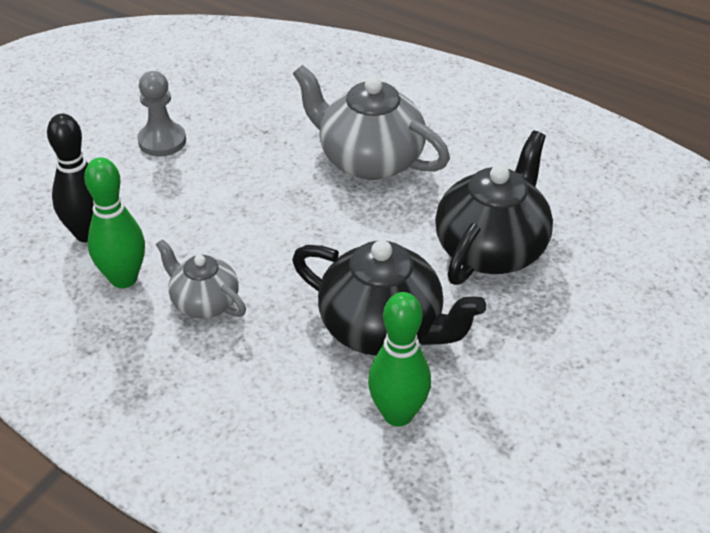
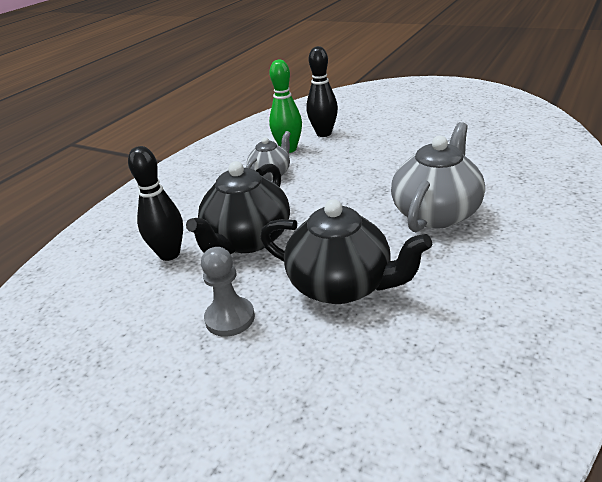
camera: 90 degrees right, 10 degrees down
grey pawn [138,71,186,157] -> grey pawn moved to [201,247,255,337]
green bowling pin [368,292,431,427] -> black bowling pin [128,146,183,261]

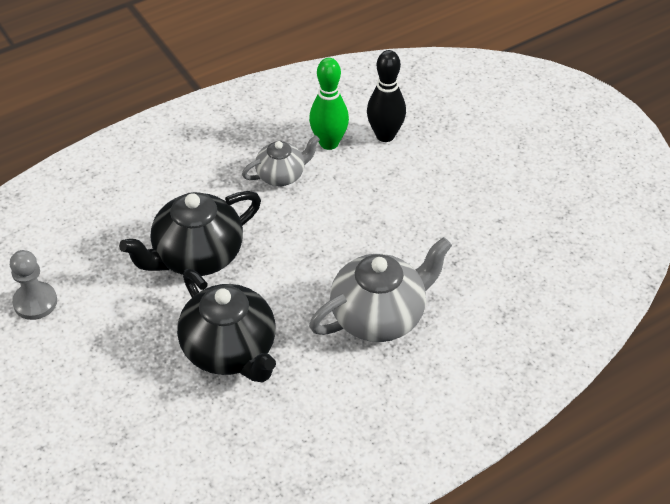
camera: 25 degrees right, 15 degrees up
black bowling pin [128,146,183,261] -> none
grey pawn [201,247,255,337] -> grey pawn moved to [10,250,57,320]

